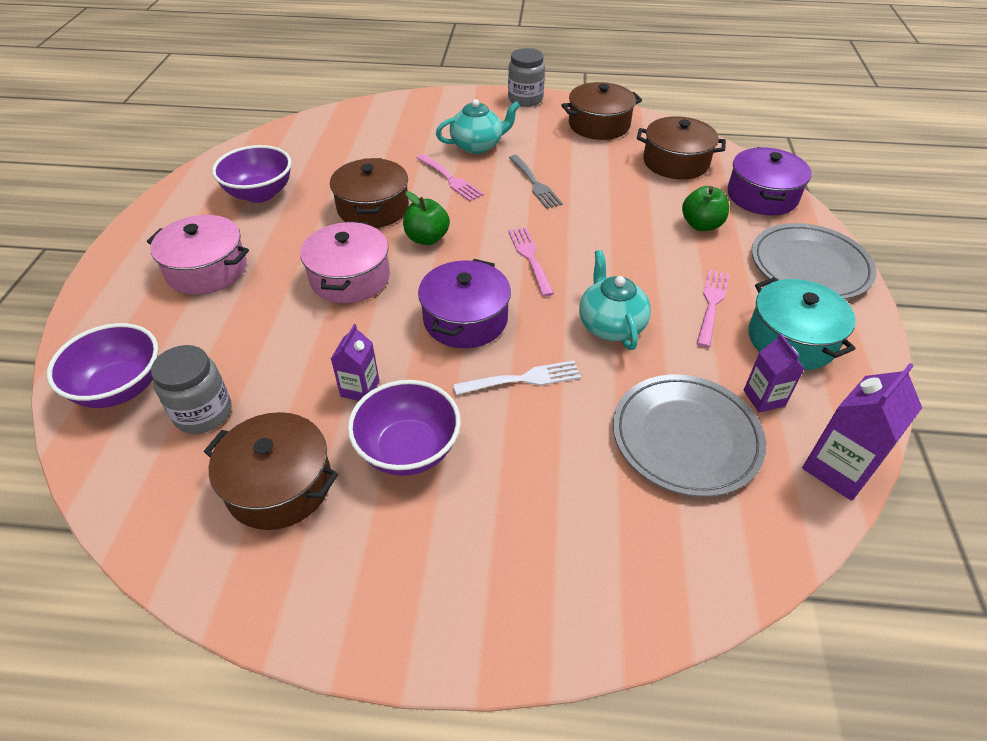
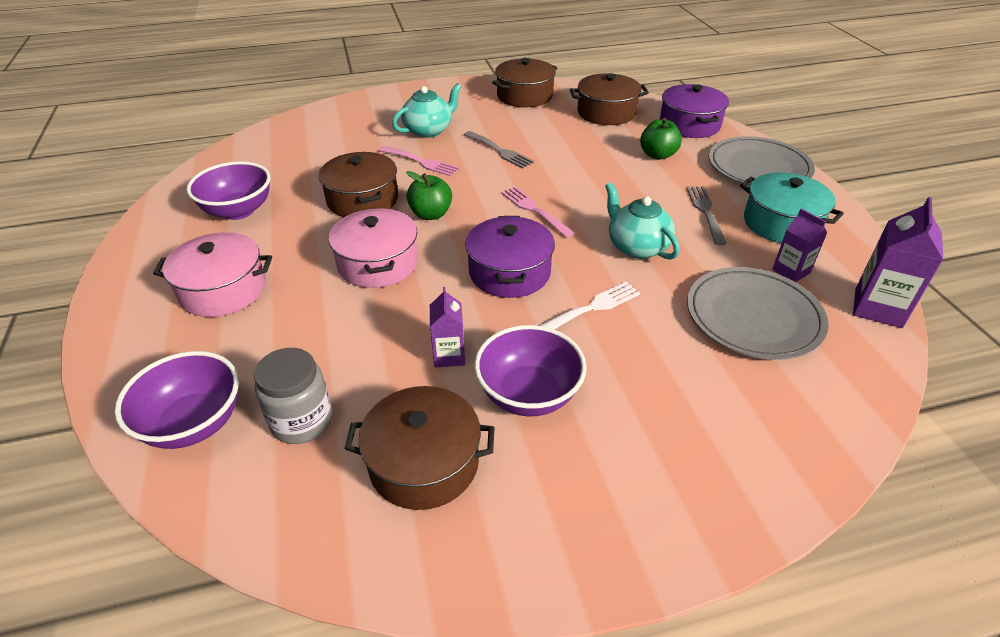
camera: 20 degrees left, 5 degrees down
grey jar [508,48,545,107] -> none
pink fork [697,270,729,348] -> grey fork [686,186,727,245]

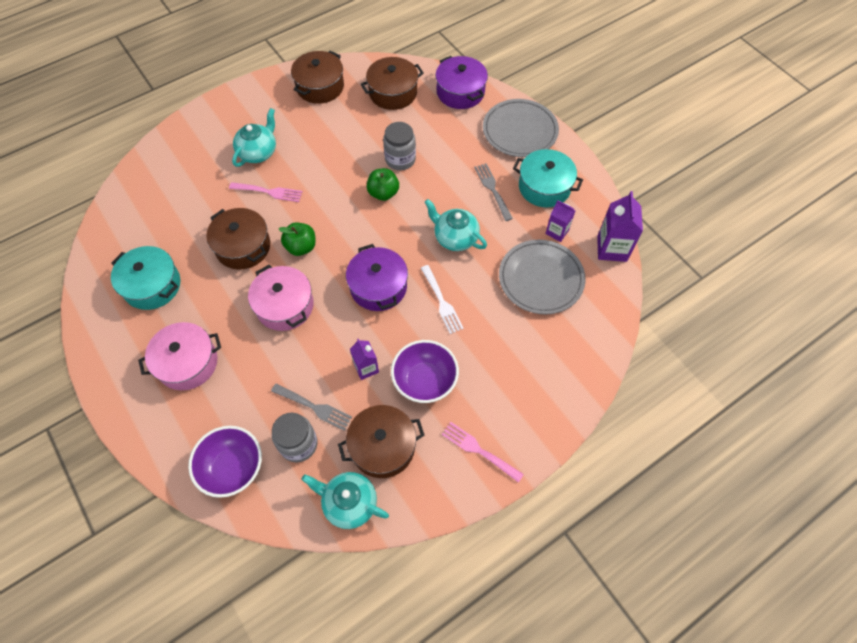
camera: 20 degrees left, 20 degrees up
purple bowl [187,161,271,220] -> turquoise pot [111,246,180,310]
grey fork [464,131,535,168] -> grey fork moved to [271,384,352,431]
pink fork [501,186,574,238] -> pink fork moved to [442,422,524,483]
white fork [540,282,640,329] -> white fork turned 120 degrees clockwise [421,265,464,334]
green apple [640,118,682,160] -> green apple moved to [367,168,399,201]
none -> turquoise teapot [301,472,389,529]
none -> grey jar [383,122,416,170]

